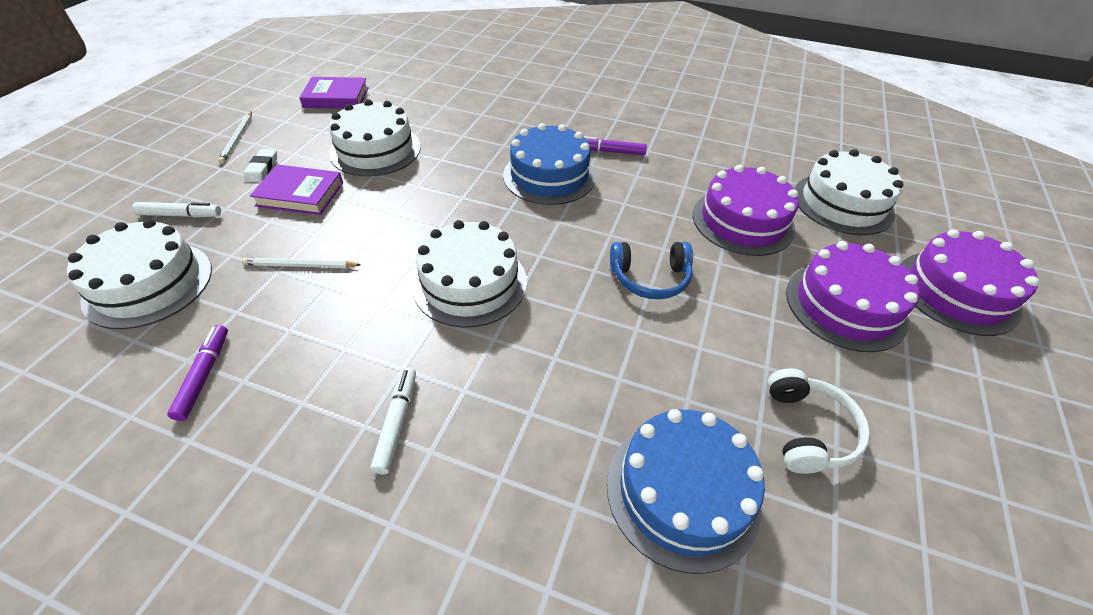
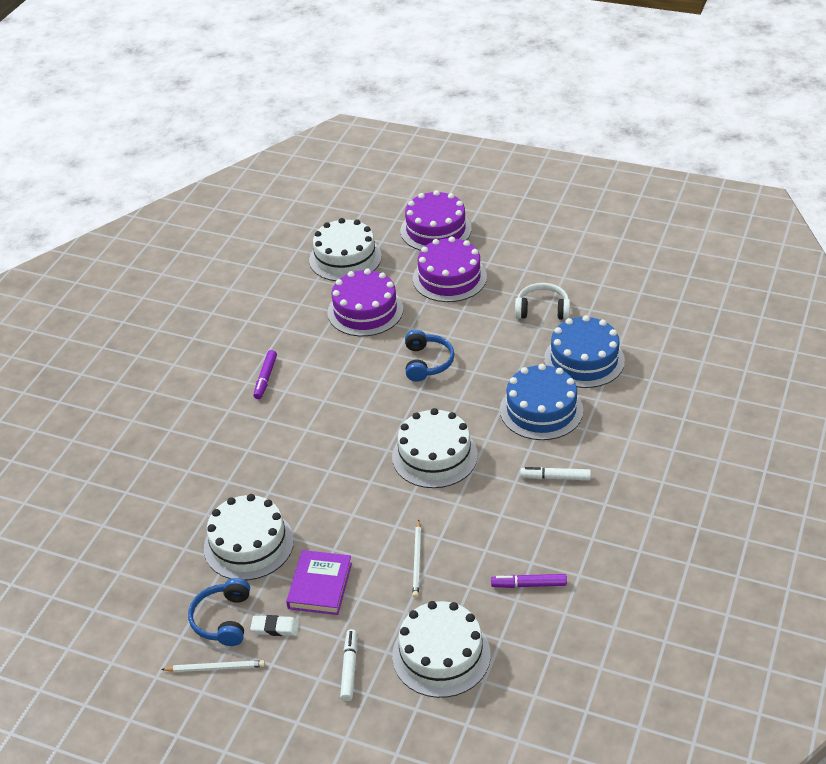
camera: 85 degrees left, 5 degrees down
purple book [299,77,369,109] -> none
blue cake [503,123,596,205] -> blue cake moved to [500,364,583,440]
none -> blue headphones [188,578,250,646]

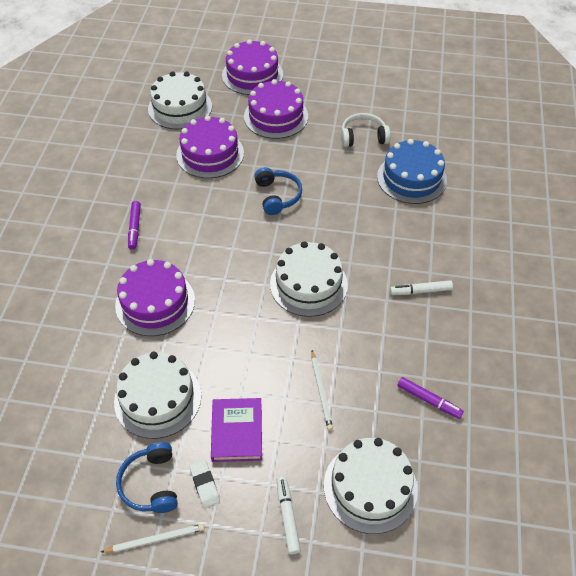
camera: 15 degrees left, 10 degrees up
white eraser [250,615,299,636] -> white eraser turned 75 degrees clockwise [189,459,220,508]
purple marker [491,574,567,588] -> purple marker turned 135 degrees counterclockwise [397,377,464,419]
blue cake [500,364,583,440] -> none
none -> purple cake [115,259,195,336]

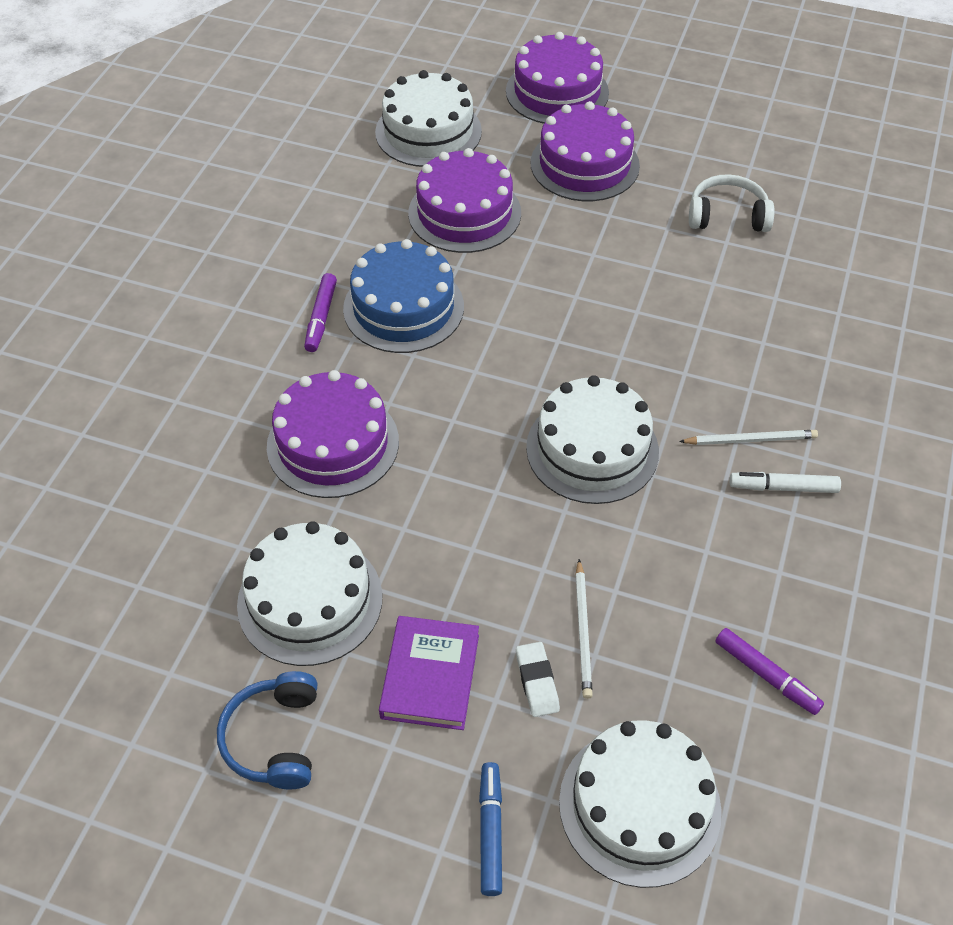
camera: 10 degrees right, 0 degrees up
white pencil [101,524,204,553] -> white pencil moved to [679,430,818,445]
white eraser [189,459,220,508] -> white eraser moved to [516,642,560,717]
blue headphones [254,167,302,215] -> none
white marker [277,476,301,554] -> blue marker [479,762,502,896]
blue cake [377,139,447,204] -> blue cake moved to [343,239,464,353]

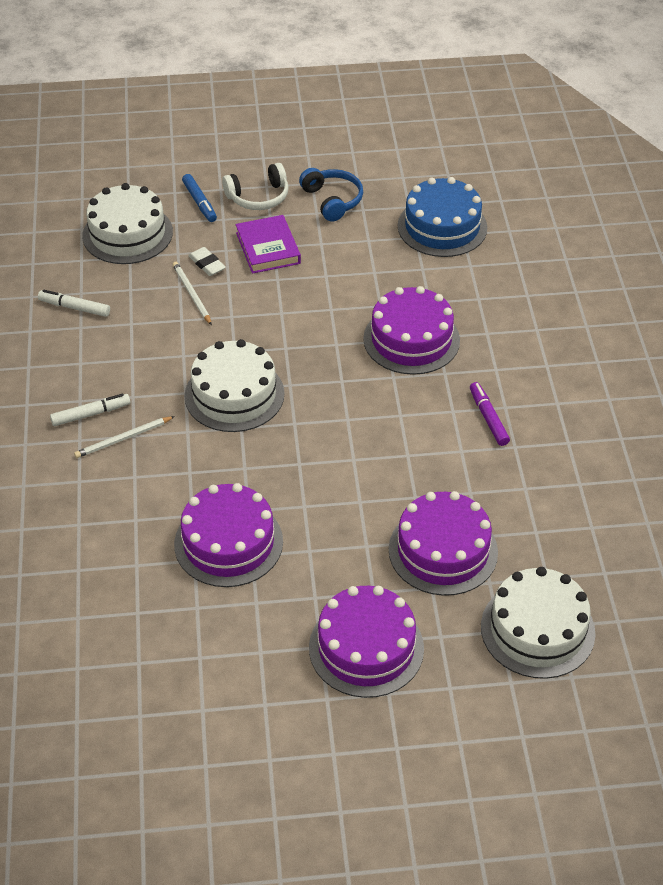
camera: 155 degrees right, 5 degrees down
white cake [237,521,383,666] -> none
blue cake [343,239,464,353] -> blue cake moved to [398,177,487,257]
purple cake [506,32,609,124] -> purple cake moved to [174,483,283,587]
white headphones [689,174,775,232] -> white headphones moved to [222,163,288,210]
purple marker [715,628,824,715] -> white marker [38,290,110,317]

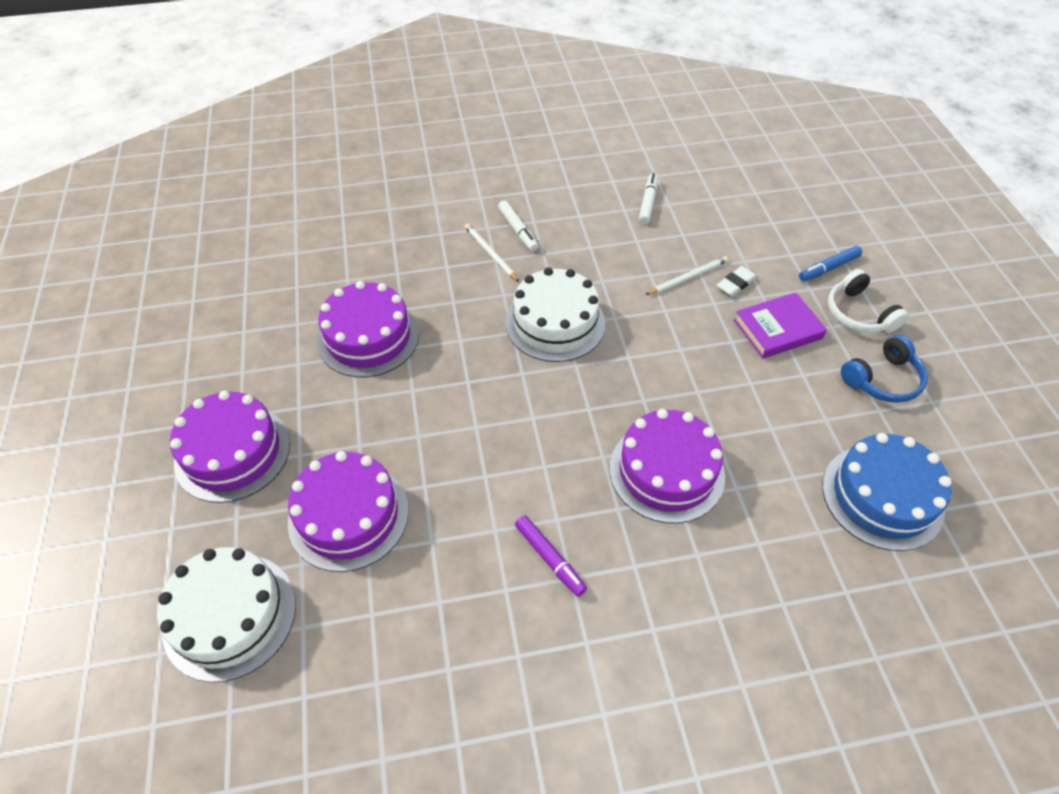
camera: 85 degrees right, 5 degrees up
white cake [82,183,173,264] -> none
purple marker [470,382,510,446] -> purple marker turned 75 degrees clockwise [515,515,587,597]

